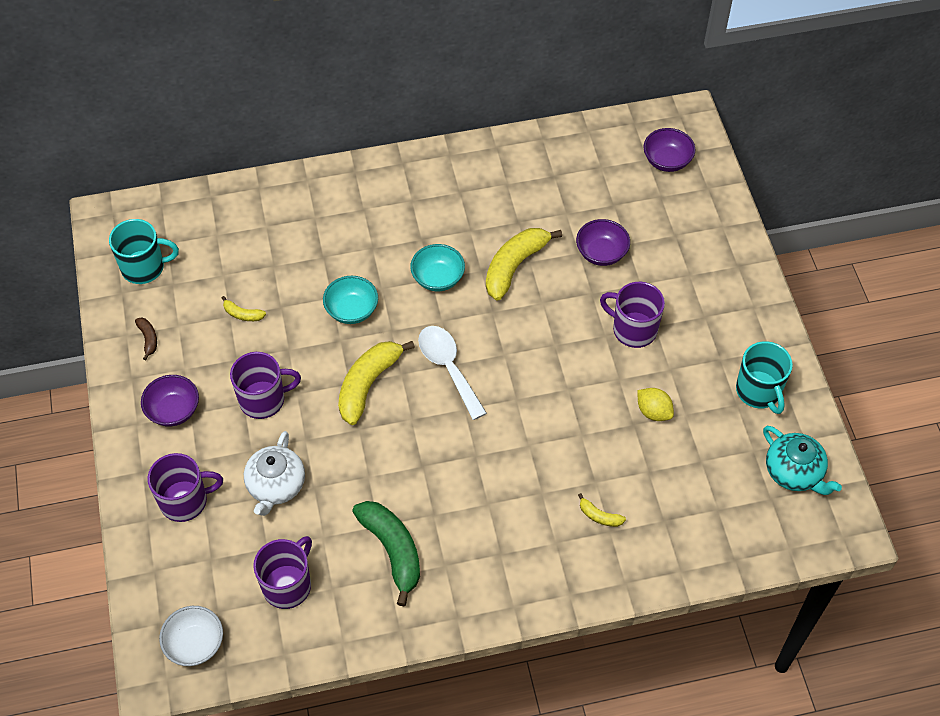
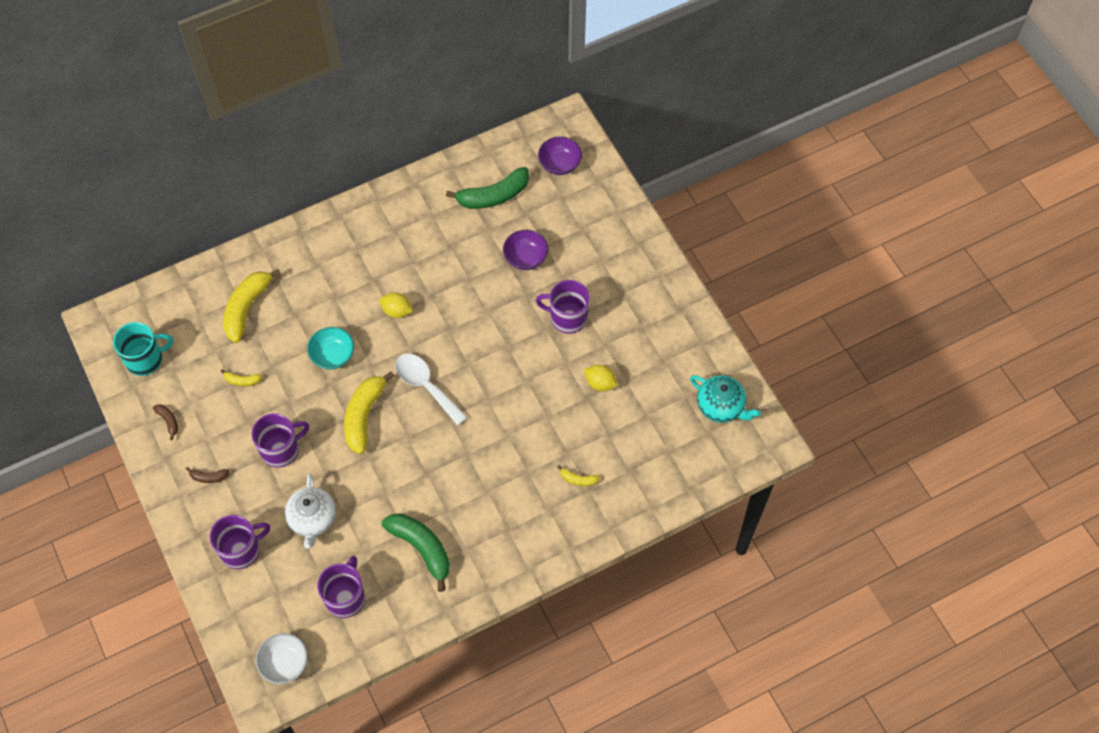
camera: 15 degrees left, 5 degrees up
purple bowl [141,375,199,426] -> brown banana [186,467,229,483]
turquoise bowl [410,244,465,291] -> yellow lemon [380,293,413,318]
yellow banana [486,228,562,301] -> yellow banana moved to [223,269,281,343]
turquoise mug [736,341,793,414] -> none
none -> green banana [446,167,529,209]

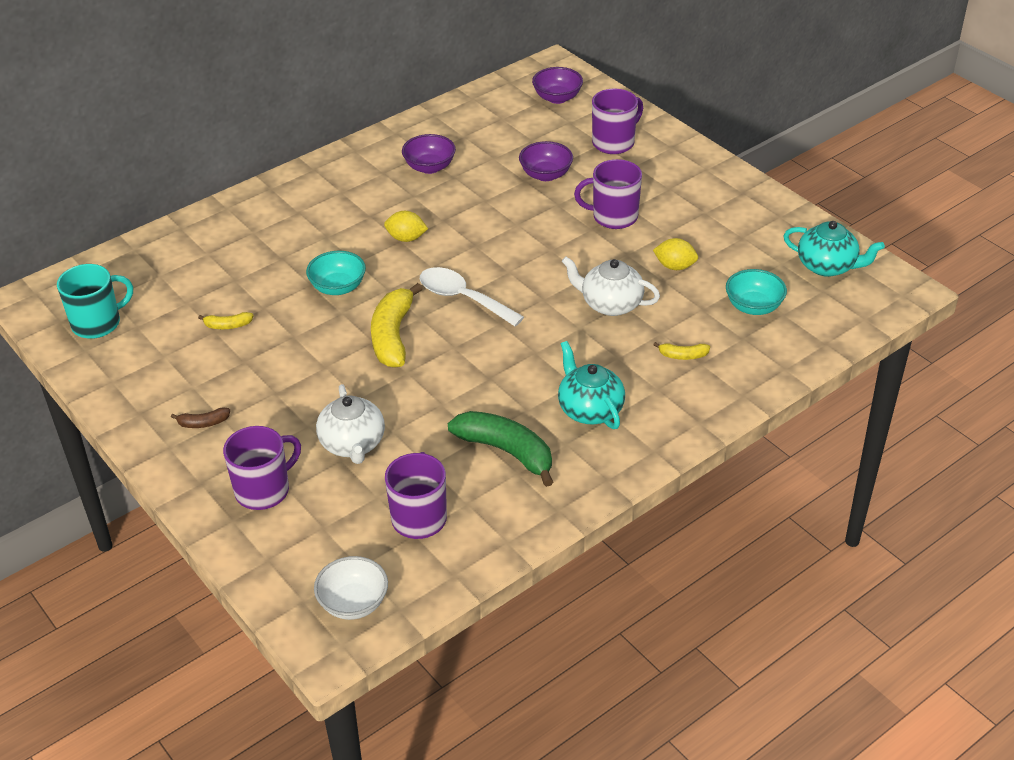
camera: 10 degrees left, 20 degrees down
brown banana [153,404,178,440] -> none
yellow banana [223,269,281,343] -> none
purple mug [252,413,309,468] -> purple mug moved to [592,89,643,154]
green banana [446,167,529,209] -> none
none -> purple bowl [402,134,456,174]
none -> turquoise teapot [558,341,625,429]
none -> white teapot [562,257,660,316]
none -> turquoise bowl [726,269,787,315]

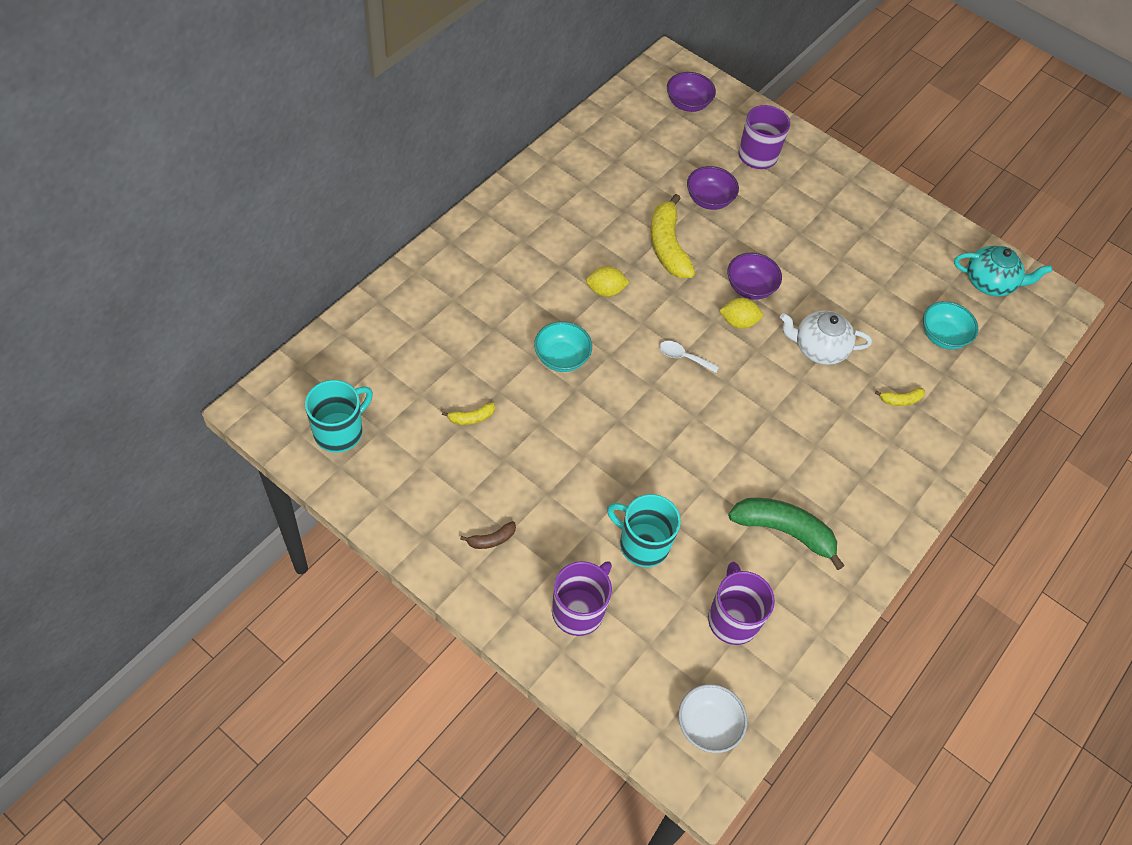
camera: 20 degrees left, 15 degrees up
white teapot [316,384,385,464] -> turquoise mug [607,494,681,567]
yellow banana [371,283,423,368] -> yellow banana moved to [651,194,695,278]
purple bowl [402,134,456,174] -> purple bowl moved to [728,253,782,300]
white spoon [420,267,524,326] -> white spoon [659,341,719,373], size x0.54
turquoise teapot [558,341,625,429] -> none
purple mug [574,159,642,229] -> none
yellow lemon [653,238,698,270] -> yellow lemon moved to [719,298,763,329]

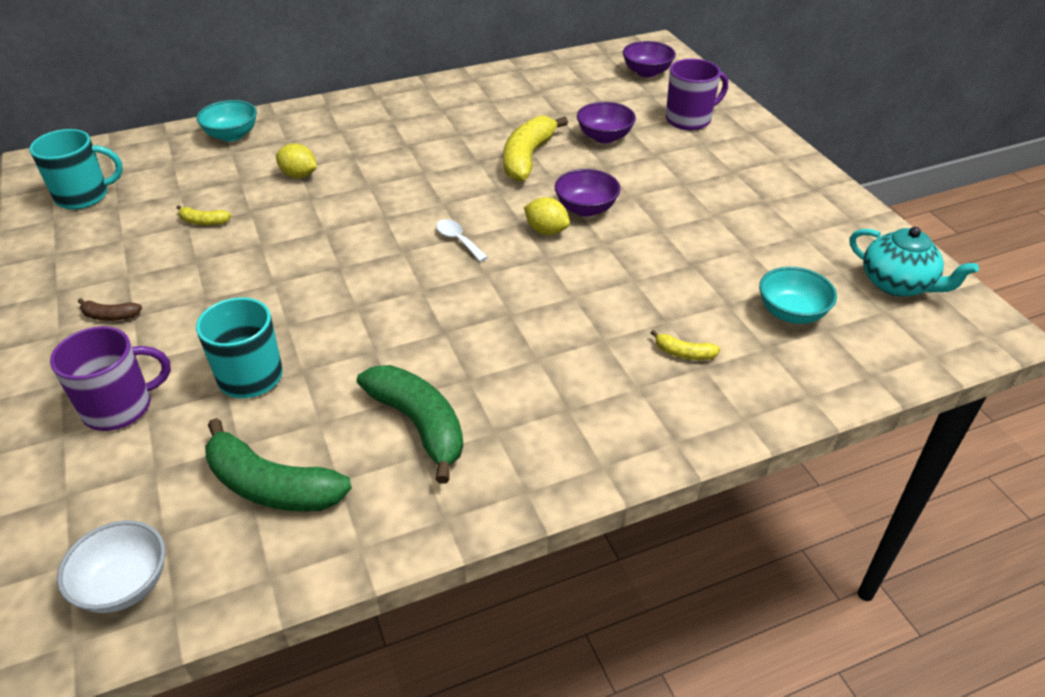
camera: 35 degrees right, 15 degrees down
turquoise bowl [534,321,592,372] -> turquoise bowl moved to [197,100,257,142]
yellow lemon [586,266,630,297] -> yellow lemon moved to [276,143,317,178]
purple mug [708,562,775,645] -> green banana [205,418,352,512]
white teapot [780,311,872,365] -> none

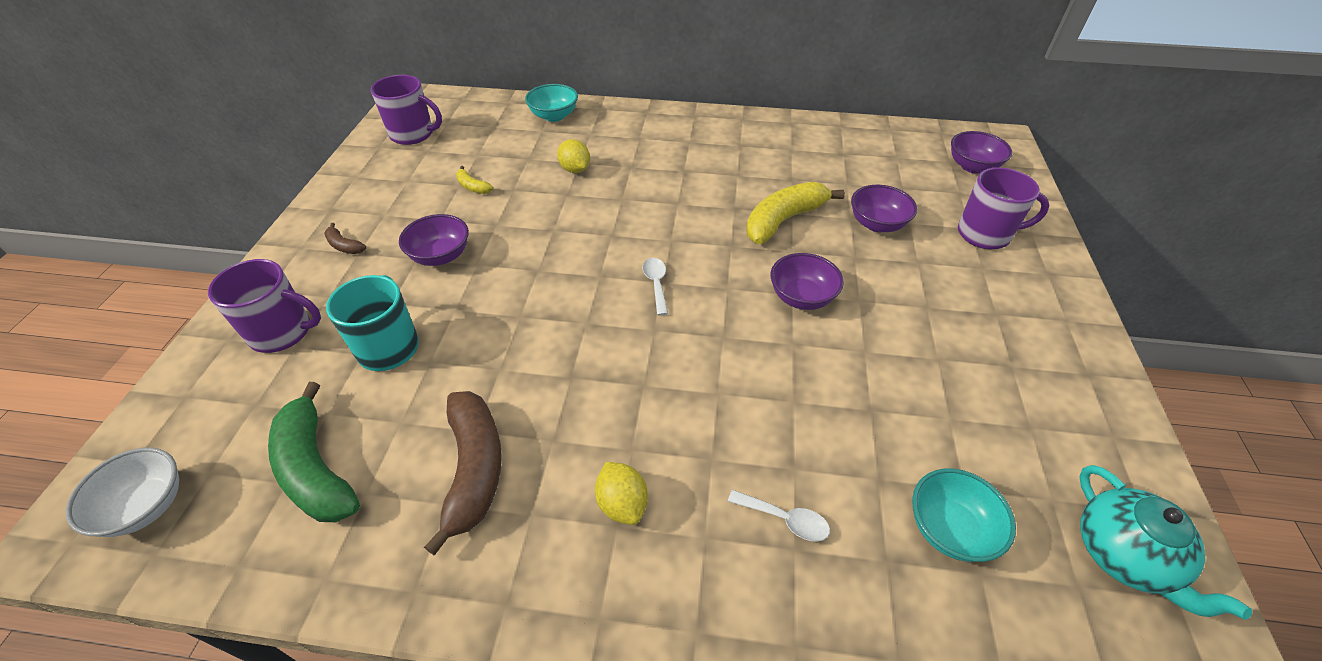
camera: 30 degrees right, 5 degrees up
turquoise mug [30,129,123,210] -> purple mug [371,75,442,145]
green banana [357,365,463,484] -> brown banana [424,391,502,555]
yellow lemon [524,197,570,235] -> yellow lemon moved to [595,462,648,525]
yellow banana [651,330,720,360] -> white spoon [728,490,830,542]
none -> purple bowl [399,214,469,266]

